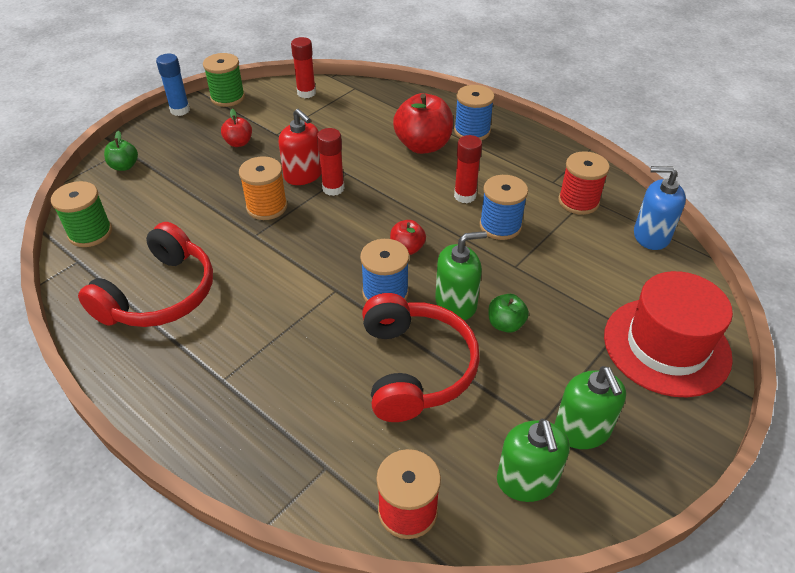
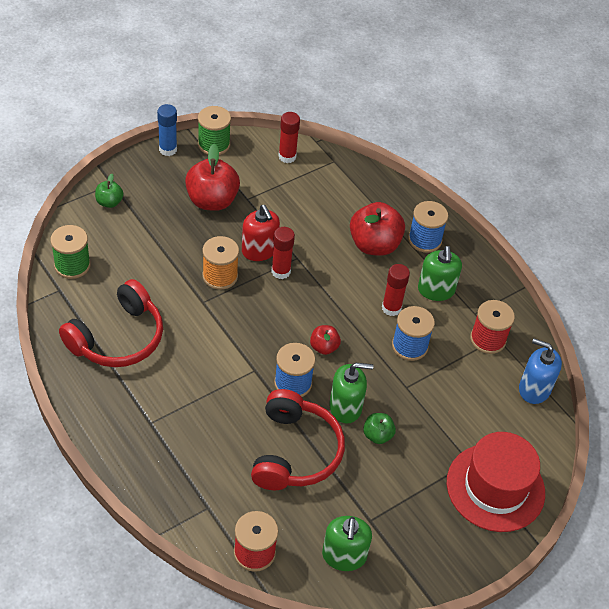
camera: 10 degrees right, 5 degrees up
red apple [221,109,252,147] -> red apple [185,144,240,211], size x1.94
green soap dispenser [554,366,626,449] -> green soap dispenser moved to [418,246,462,301]

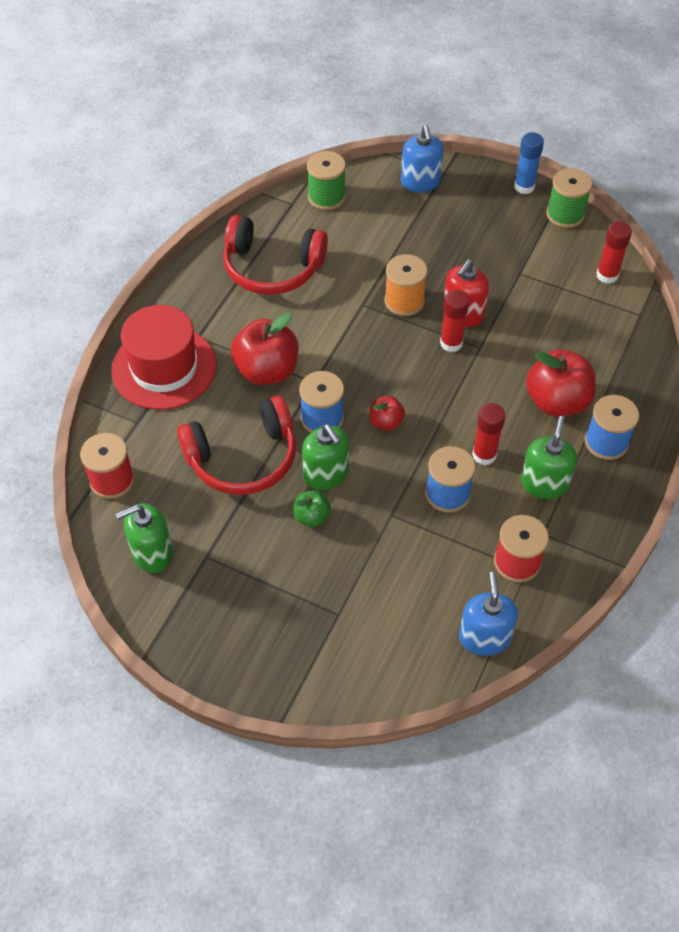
camera: 65 degrees right, 5 degrees up
green apple [95,174,124,208] -> blue soap dispenser [401,125,444,192]
red apple [185,144,240,211] -> red apple moved to [231,313,299,385]
green soap dispenser [418,246,462,301] -> green soap dispenser turned 135 degrees clockwise [521,416,577,499]
red hat [447,432,545,532] -> red hat moved to [111,305,217,410]

